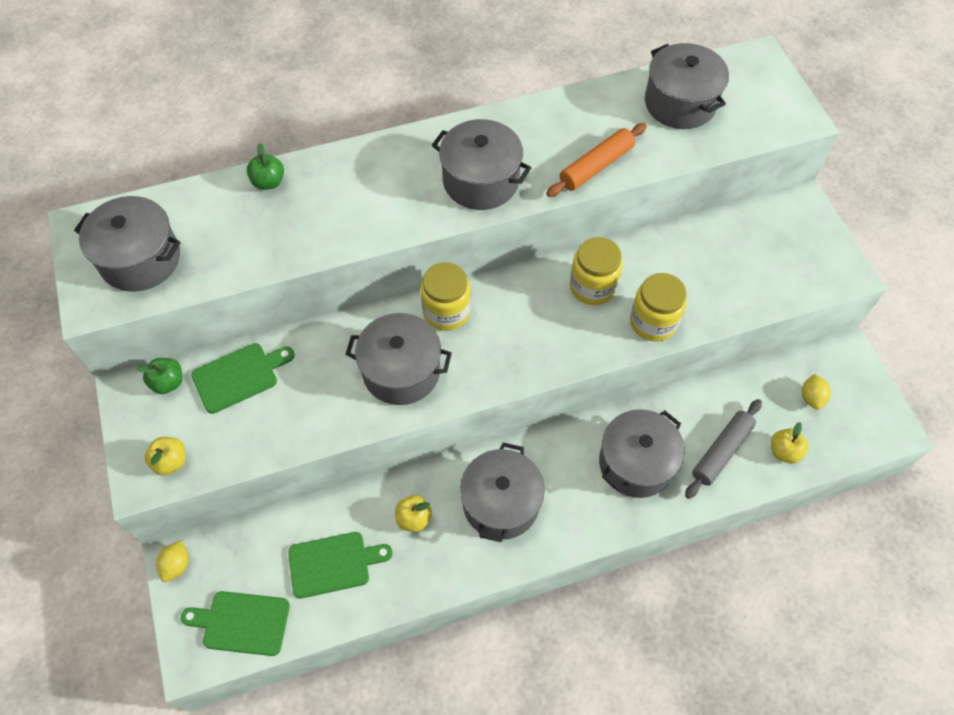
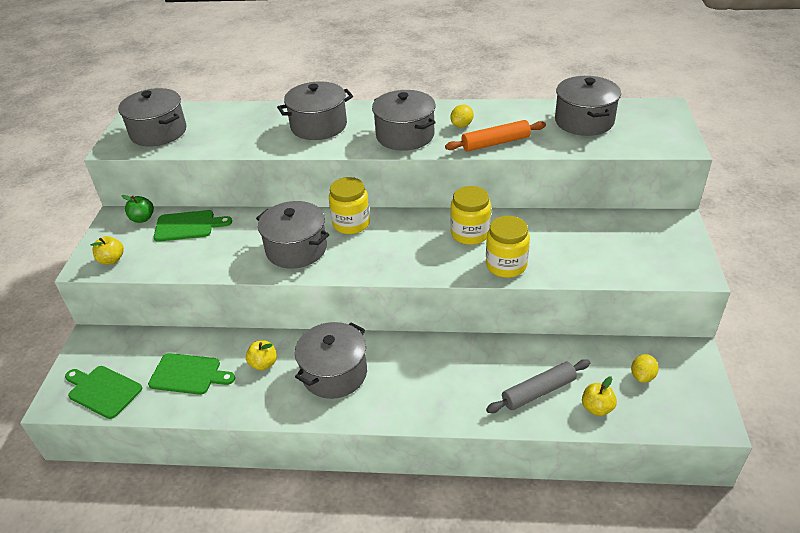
camera: 25 degrees right, 20 degrees down
yellow lemon [156,540,189,582] -> yellow lemon moved to [450,105,474,128]
green apple [247,143,284,190] -> none
grey pot [599,409,685,498] -> grey pot moved to [277,82,353,140]

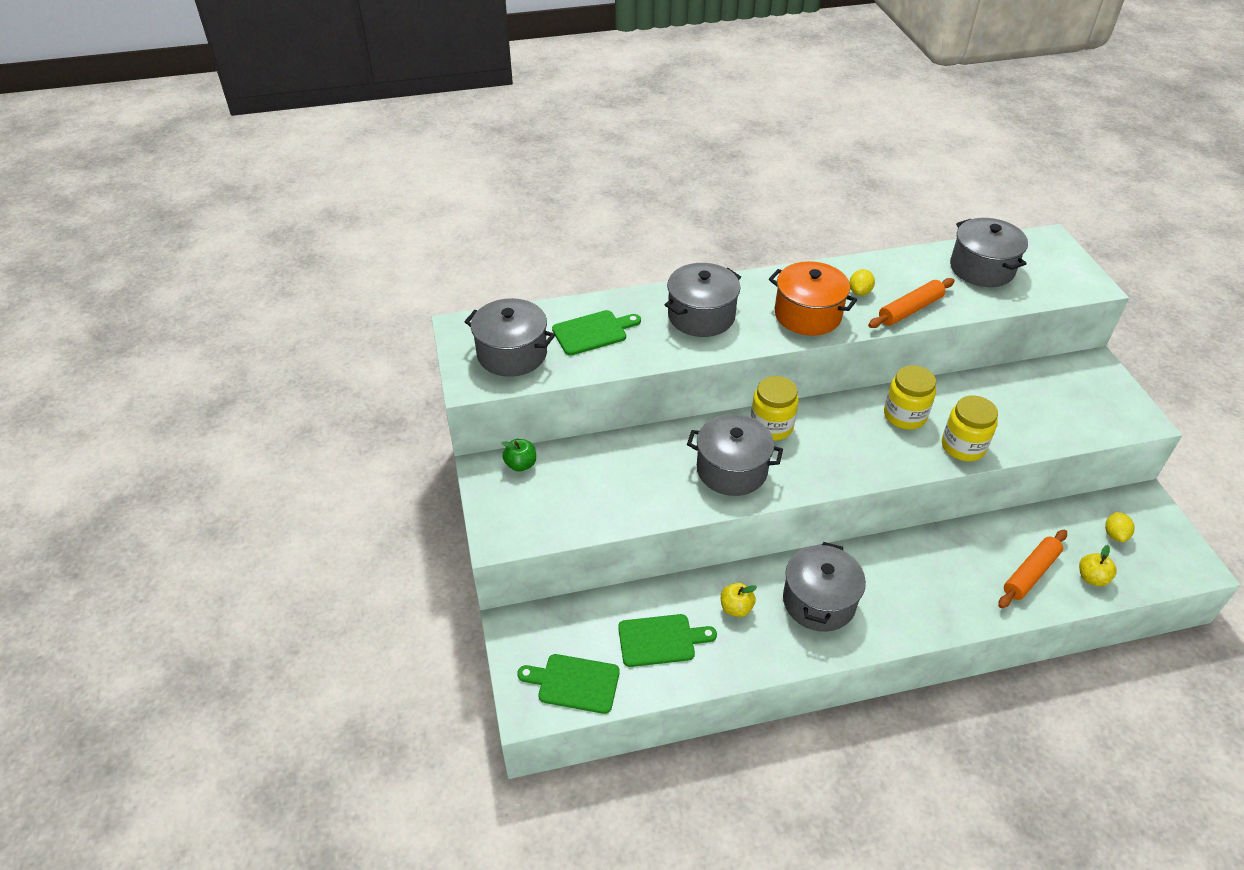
camera: 20 degrees left, 5 degrees up
yellow apple [91,236,124,265] -> none
green cutting board [154,210,232,242] -> green cutting board moved to [552,310,641,355]
grey pot [372,90,436,151] -> orange pot [769,261,857,336]
grey rolling pin [486,359,590,413] -> orange rolling pin [998,530,1067,608]

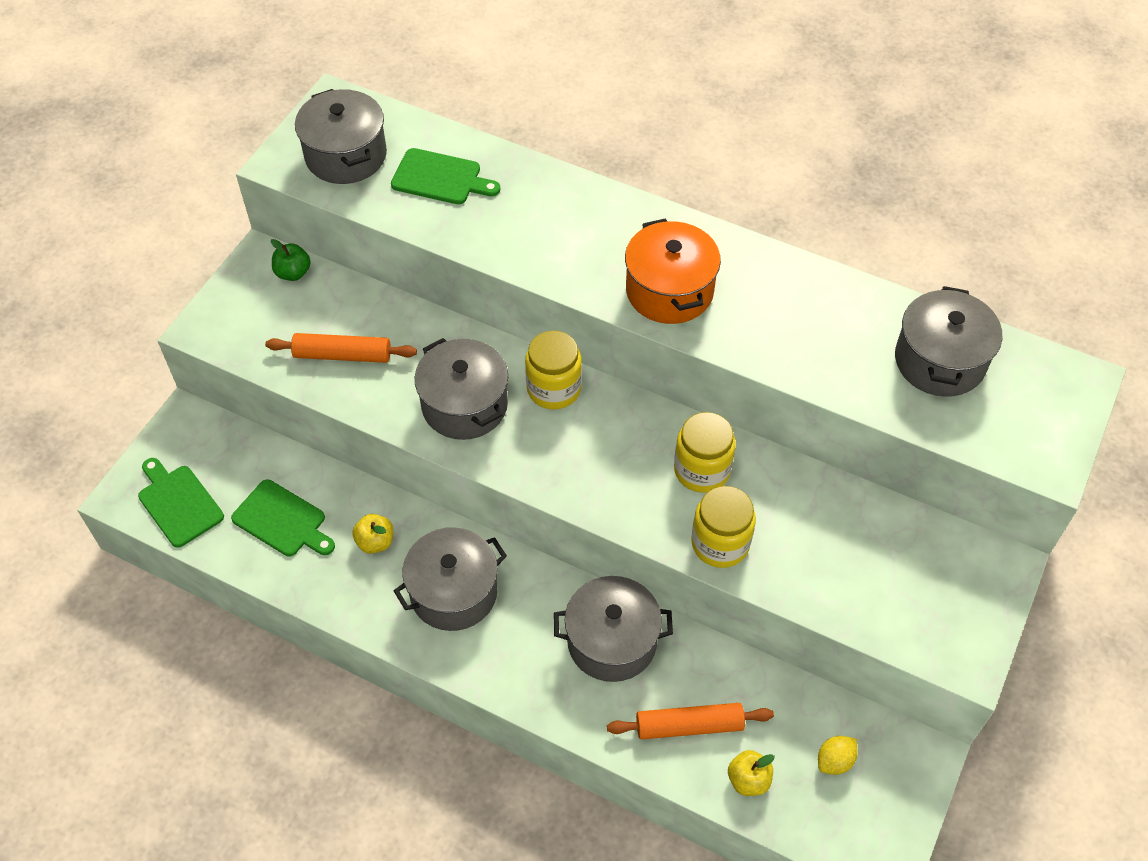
camera: 40 degrees right, 10 degrees up
grey pot [665,263,741,337] -> grey pot moved to [554,576,673,682]
yellow lemon [849,269,875,296] -> none
orange rolling pin [868,278,954,328] -> orange rolling pin moved to [265,333,417,363]

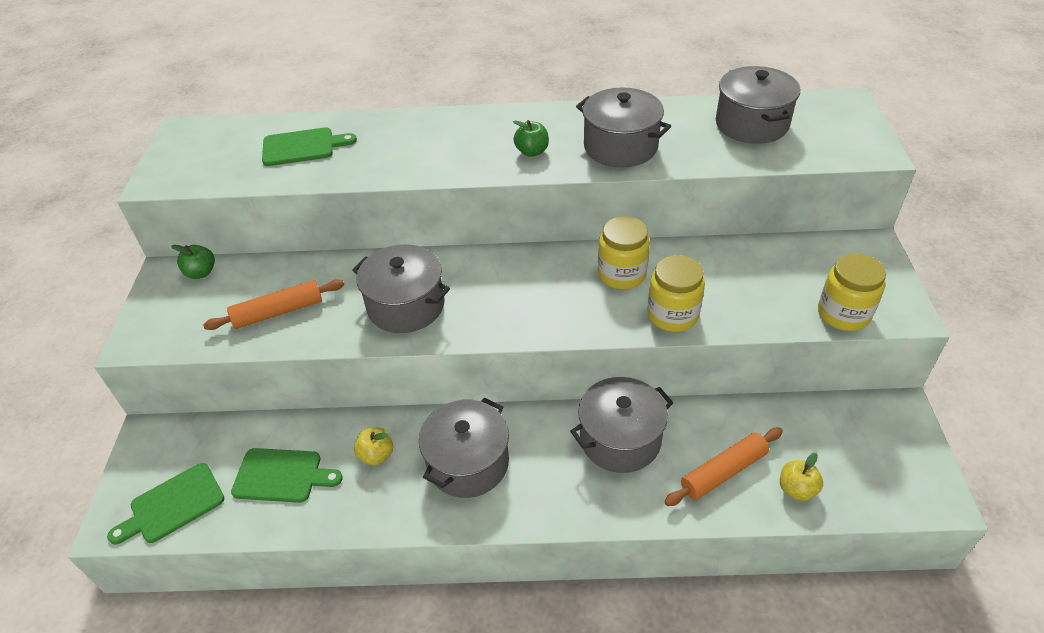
camera: 25 degrees left, 10 degrees down
green cutting board [138,458,224,548] -> green cutting board turned 60 degrees counterclockwise [107,463,224,545]
grey pot [295,89,387,184] -> grey pot moved to [576,88,671,168]
yellow jar [525,331,582,409] -> yellow jar moved to [818,253,886,331]
orange pot [625,218,721,324] -> green apple [513,120,549,157]
yellow lemon [818,736,858,775] -> none

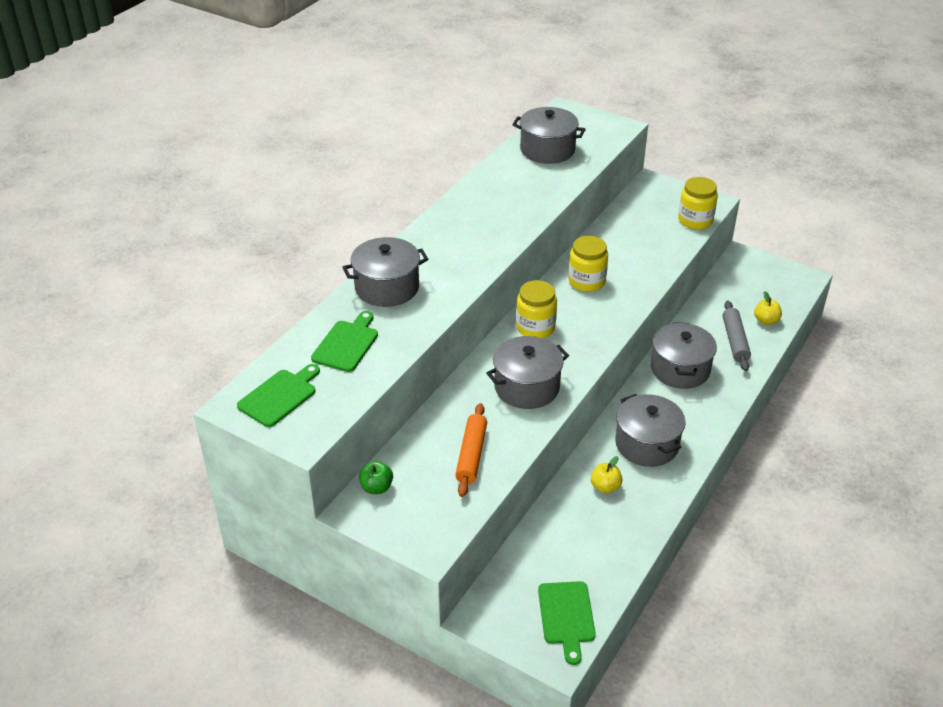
camera: 60 degrees left, 5 degrees down
green cutting board [231,448,343,503] -> green cutting board moved to [237,364,320,427]
green apple [513,120,549,157] -> none
grey pot [576,88,671,168] -> grey pot moved to [343,237,428,307]
yellow jar [647,255,705,332] -> yellow jar moved to [516,280,557,338]
orange rolling pin [664,428,783,506] -> grey rolling pin [723,301,751,371]

